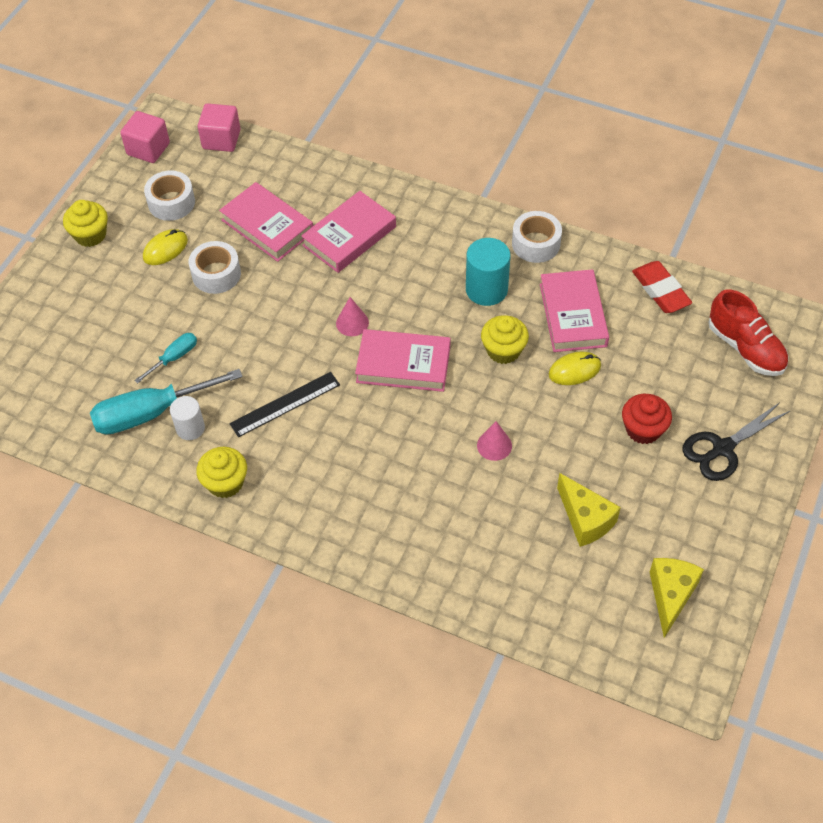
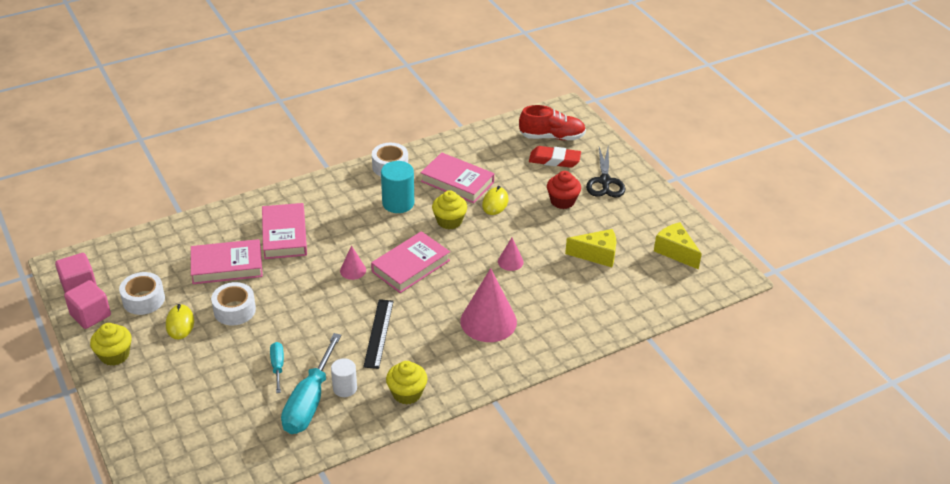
camera: 55 degrees left, 15 degrees down
pink cube [198,103,241,152] -> pink cube moved to [64,280,111,329]
red eraser [632,261,692,313] -> red eraser moved to [529,146,581,168]
none -> pink cone [460,268,517,342]

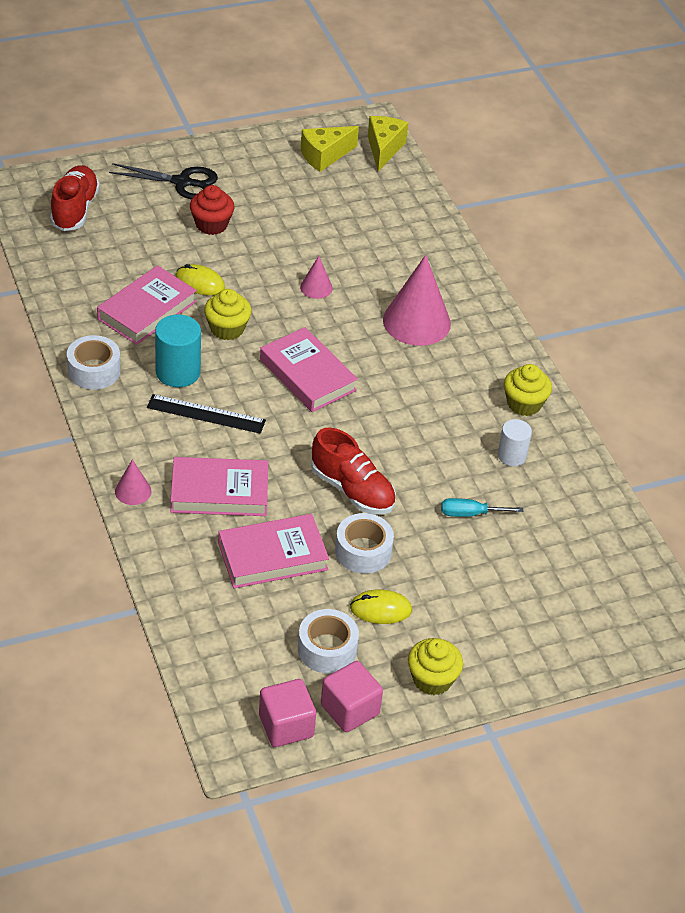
camera: 85 degrees left, 5 degrees up
pink book [191,239,263,284] -> pink book turned 75 degrees clockwise [218,514,329,588]
turquoise screwdriver [281,333,342,434] -> none
pink cone [340,245,366,280] -> pink cone moved to [115,459,151,505]
black ruler [363,299,394,369] -> black ruler moved to [147,394,266,434]
red eraser [529,146,581,168] -> none
yellow cheese [565,229,617,267] -> yellow cheese moved to [368,116,408,171]
none -> red shoe [311,427,396,514]

